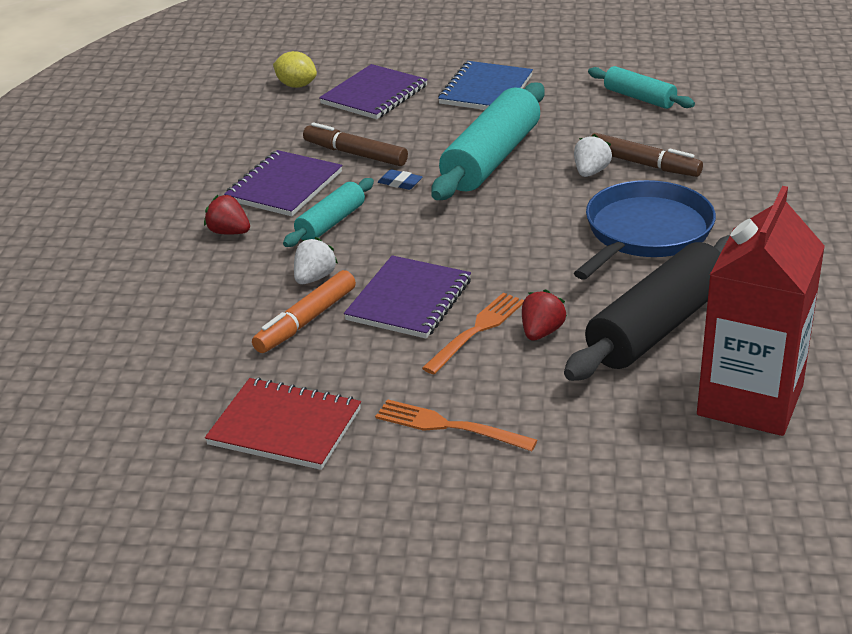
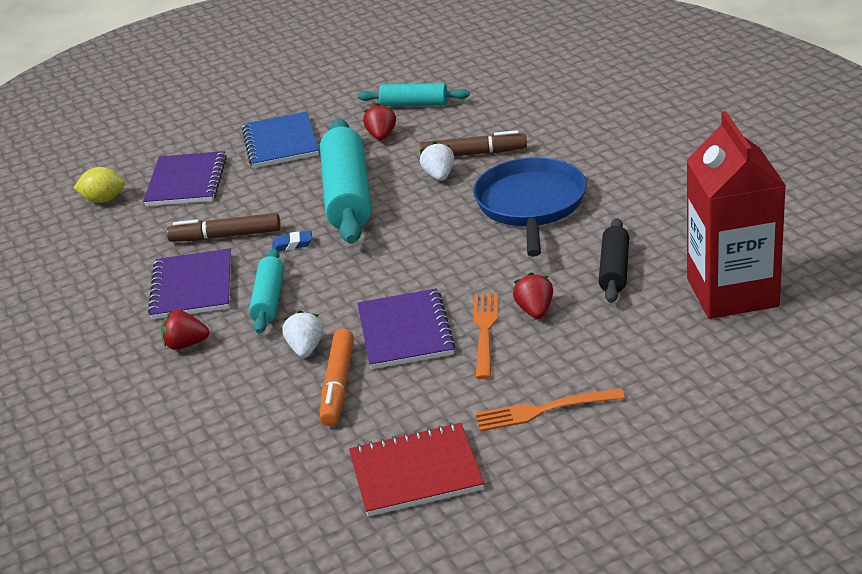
camera: 30 degrees left, 0 degrees up
black rolling pin [564,235,730,381] -> black rolling pin [598,218,629,303], size x0.54
none -> red strawberry [363,103,396,140]

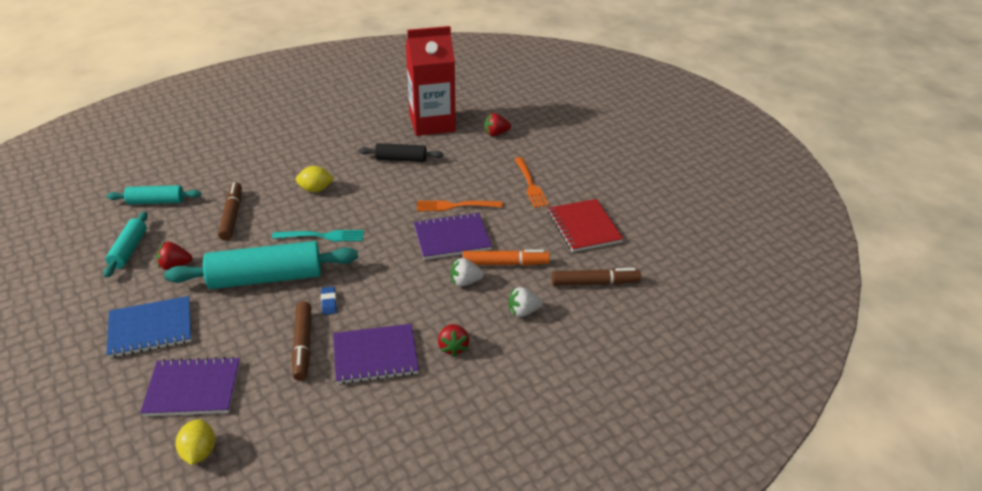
camera: 100 degrees left, 5 degrees up
turquoise rolling pin [249,248,284,334] -> turquoise rolling pin moved to [107,185,201,205]
white strawberry [420,142,454,181] -> white strawberry moved to [509,287,543,317]
blue pan [473,157,587,256] -> yellow lemon [296,166,334,192]
red strawberry [513,272,553,319] -> red strawberry moved to [485,113,511,136]
none -> turquoise fork [272,230,364,241]
none -> brown marker [552,268,641,286]

